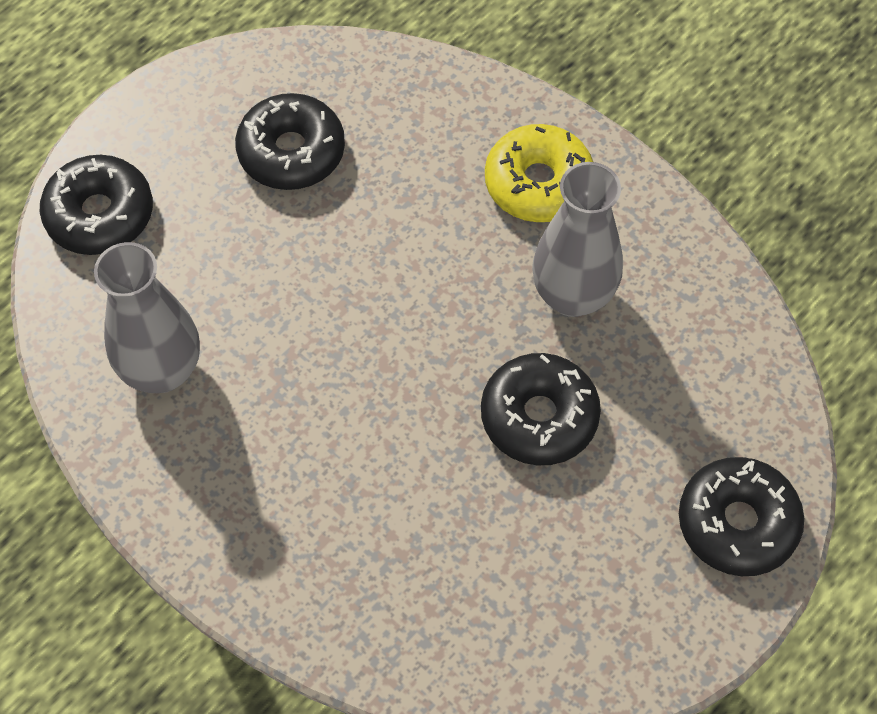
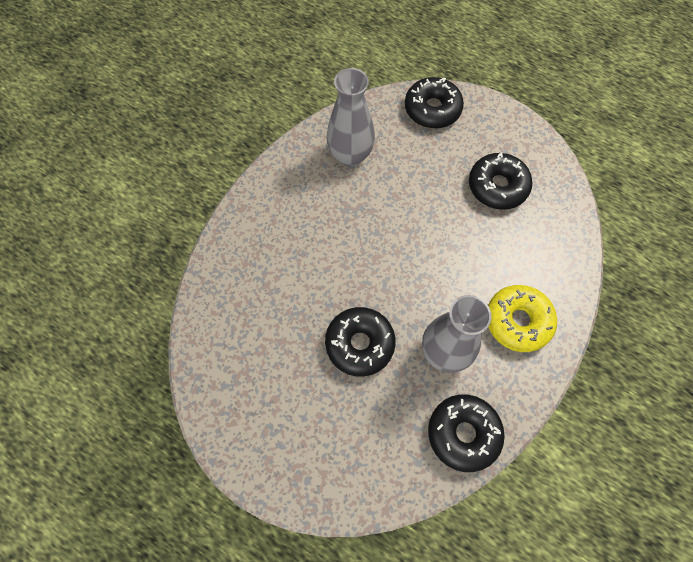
camera: 80 degrees right, 5 degrees up
black donut [679,457,804,576] -> black donut moved to [428,394,505,472]

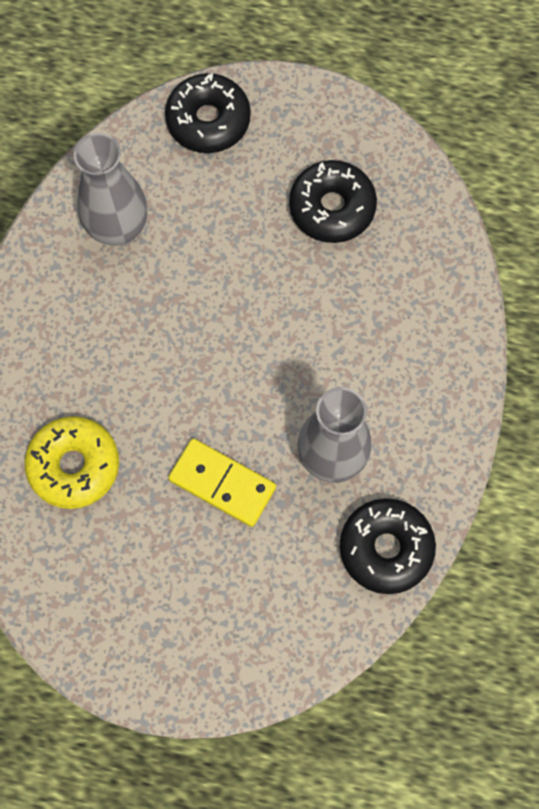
camera: 20 degrees left, 5 degrees up
black donut [325,307,396,377] -> yellow domino [168,439,276,527]
yellow donut [488,285,557,352] -> yellow donut moved to [24,416,119,509]

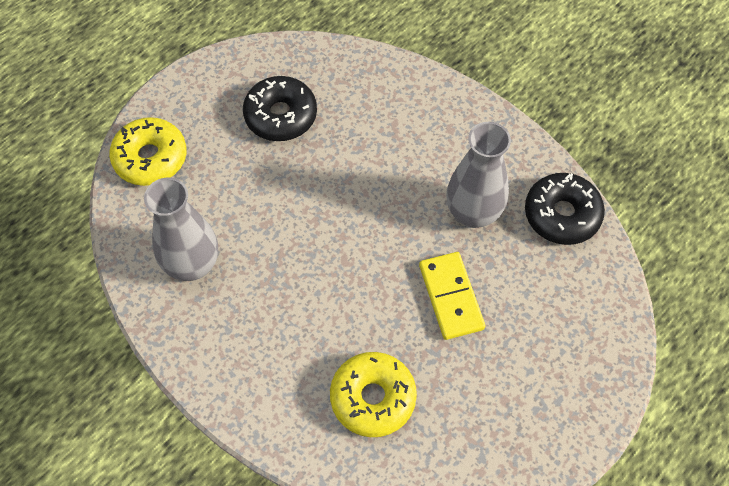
camera: 60 degrees left, 10 degrees down
black donut [165,73,251,153] -> yellow donut [109,117,187,186]
yellow domino [168,439,276,527] -> yellow domino turned 75 degrees counterclockwise [419,252,485,340]

